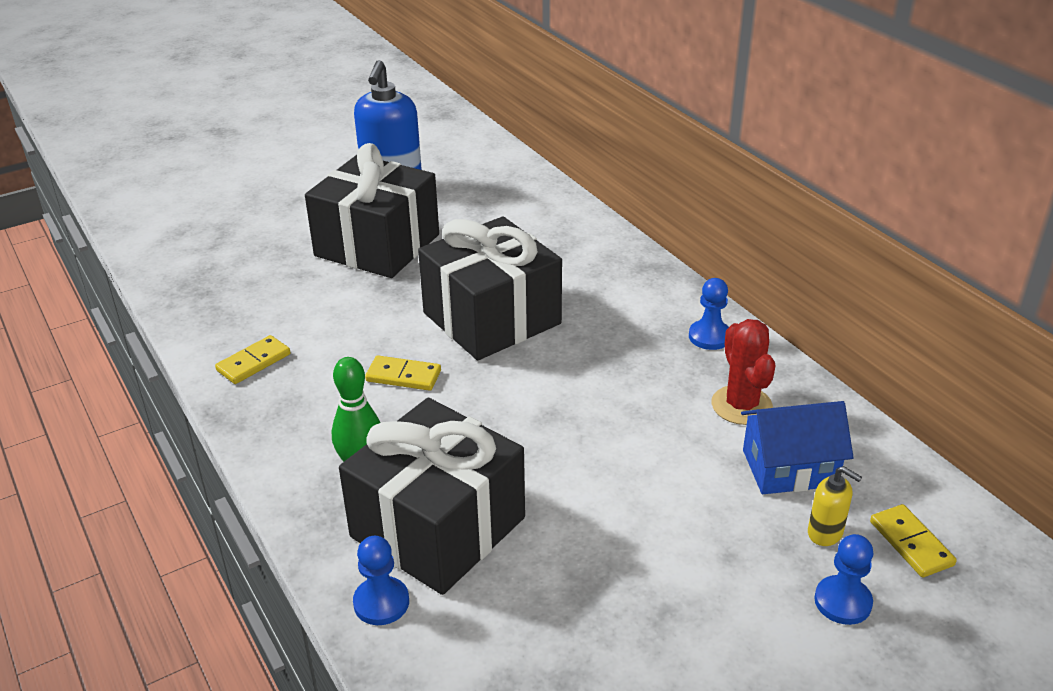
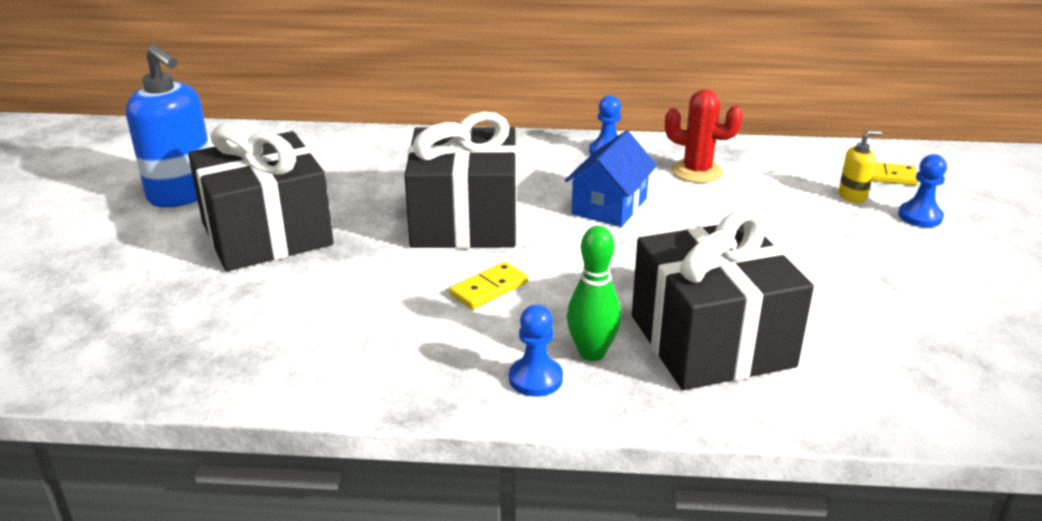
camera: 55 degrees left, 5 degrees down
yellow domino [215,335,291,384] -> none
blue pawn [353,536,409,625] -> blue pawn moved to [509,305,563,397]
blue house [741,401,854,494] -> blue house moved to [565,131,657,227]

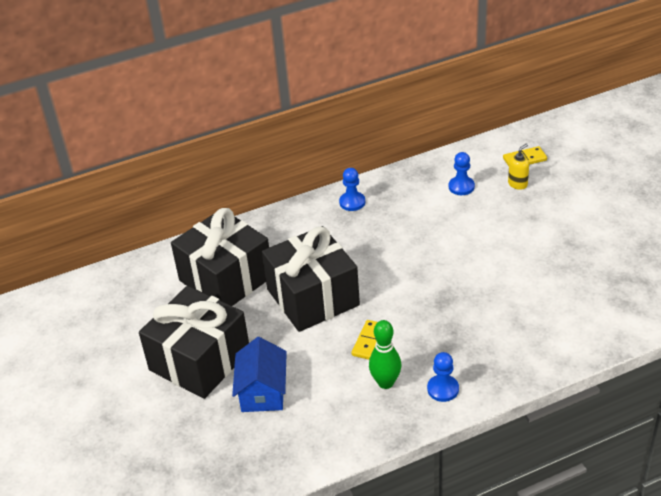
camera: 25 degrees left, 10 degrees up
blue soap dispenser [126,45,209,208] -> none
blue house [565,131,657,227] -> blue house moved to [232,337,287,412]
green bowling pin [567,226,621,361] -> green bowling pin moved to [369,320,401,389]
black gift [632,209,814,390] -> black gift moved to [171,208,269,306]
red cactus [665,89,743,183] -> none
blue pawn [898,154,947,227] -> blue pawn moved to [449,152,475,195]

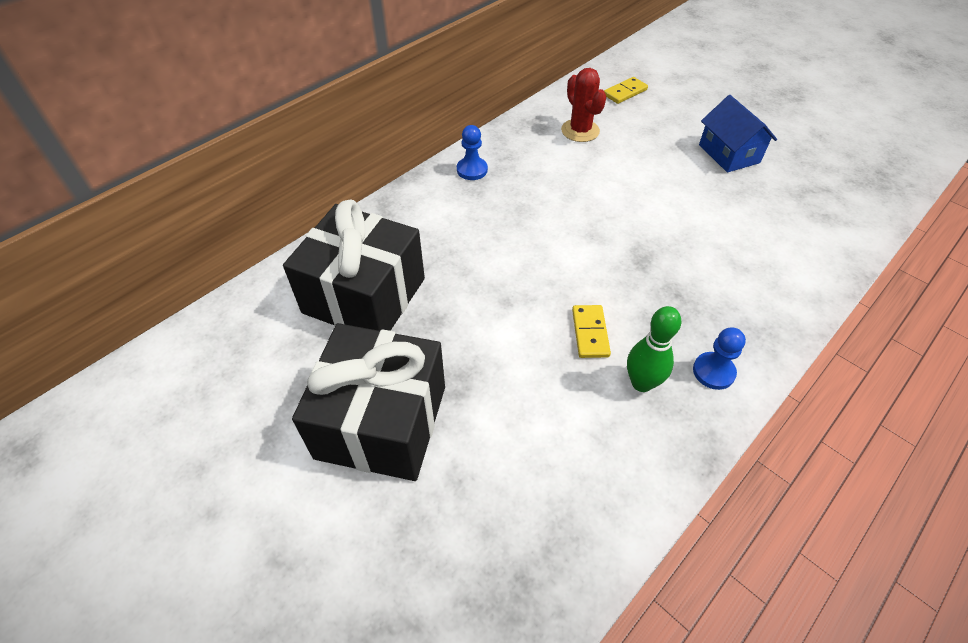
camera: 25 degrees left, 10 degrees up
blue house [232,337,287,412] -> blue house moved to [699,95,777,173]
black gift [262,226,360,332] -> none
blue pawn [449,152,475,195] -> red cactus [561,68,606,142]
yellow soap dispenser [508,143,529,190] -> none

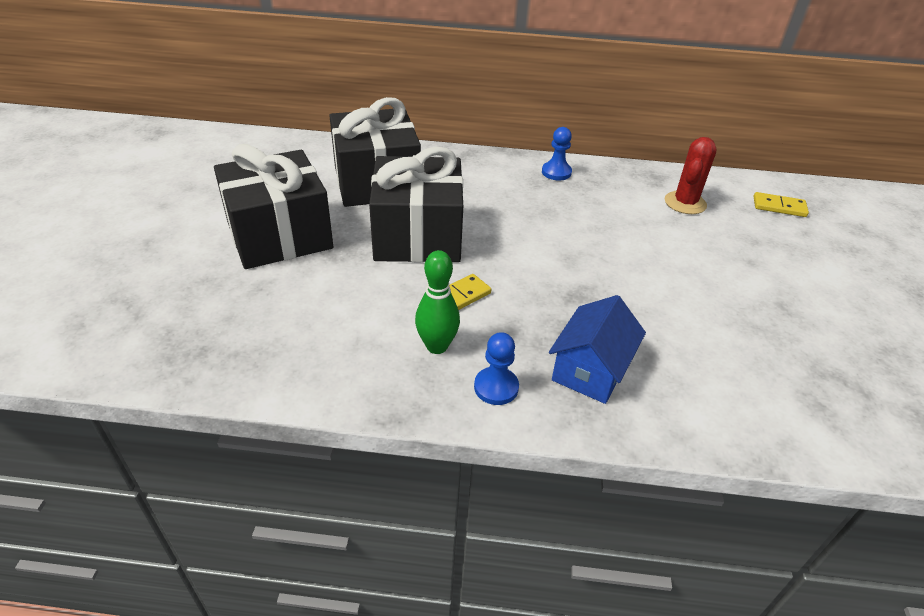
camera: 50 degrees right, 10 degrees down
blue house [699,95,777,173] -> blue house moved to [549,295,646,404]
none -> black gift [369,147,463,262]

